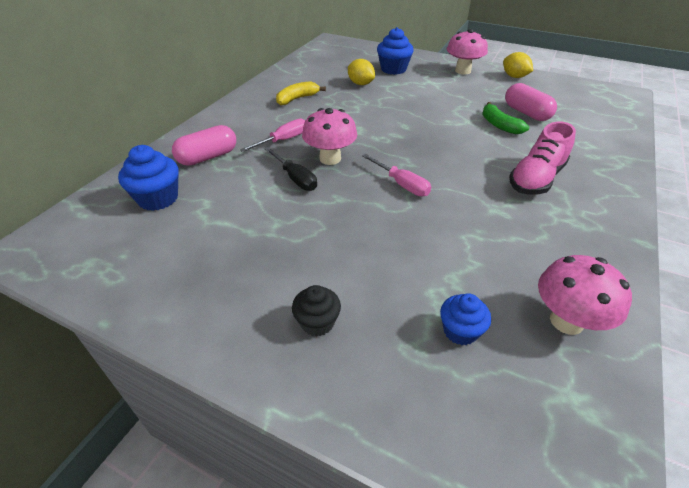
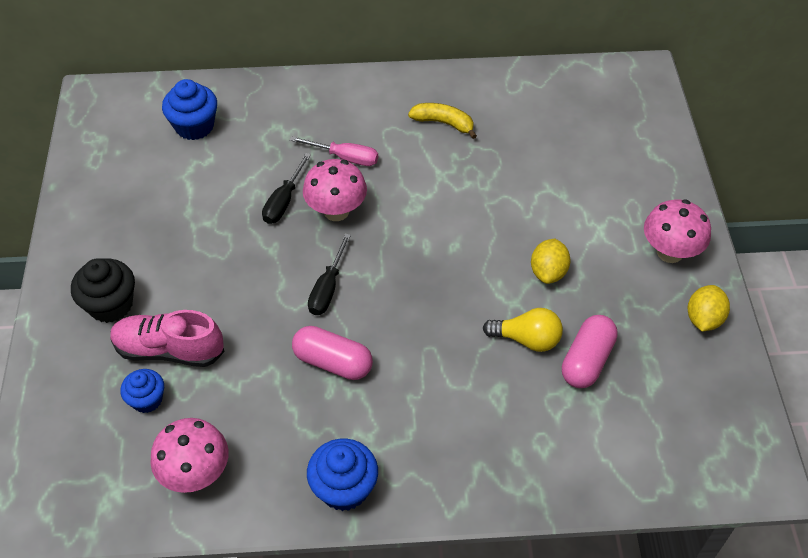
camera: 60 degrees right, 10 degrees up
pink capsule [172,125,236,166] -> pink capsule moved to [292,326,373,380]
black cupcake [292,285,341,337] -> black cupcake [71,258,135,323], size x1.54
yellow lemon [348,59,375,85] -> yellow lemon moved to [531,239,571,284]
pink screwdriver [362,154,431,196] -> black screwdriver [308,234,351,315]
blue cupcake [377,27,414,75] -> blue cupcake moved to [307,438,378,511]
green banana [482,102,529,134] -> yellow light bulb [483,308,563,352]
pink shoe [509,121,576,194] -> pink shoe moved to [110,310,224,367]

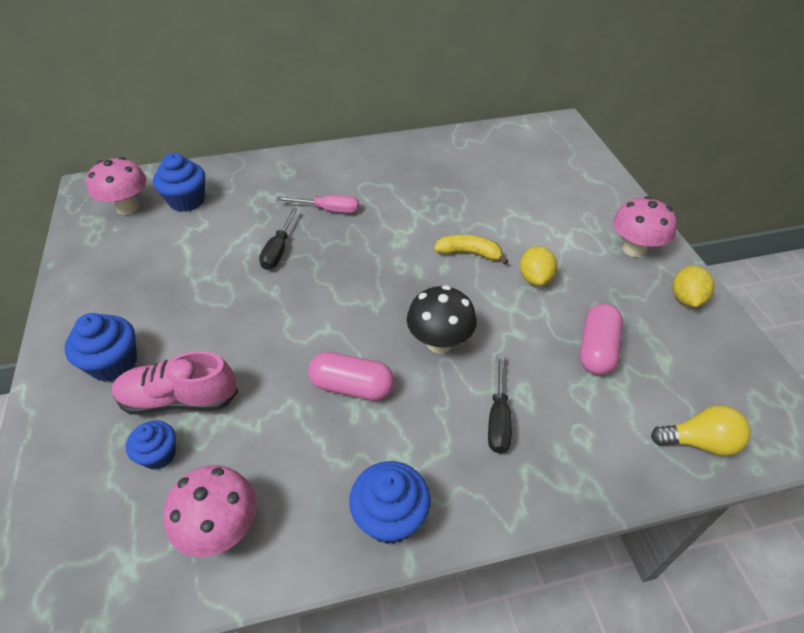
camera: 10 degrees left, 5 degrees down
black cupcake [71,258,135,323] -> blue cupcake [65,313,137,382]
pink mushroom [303,159,367,221] -> pink mushroom moved to [86,157,147,215]
black screwdriver [308,234,351,315] -> black screwdriver moved to [488,355,512,453]
yellow banana [408,103,477,139] -> yellow banana moved to [434,235,508,265]
yellow light bulb [483,308,563,352] -> yellow light bulb moved to [651,405,751,456]
none -> black mushroom [407,285,477,353]

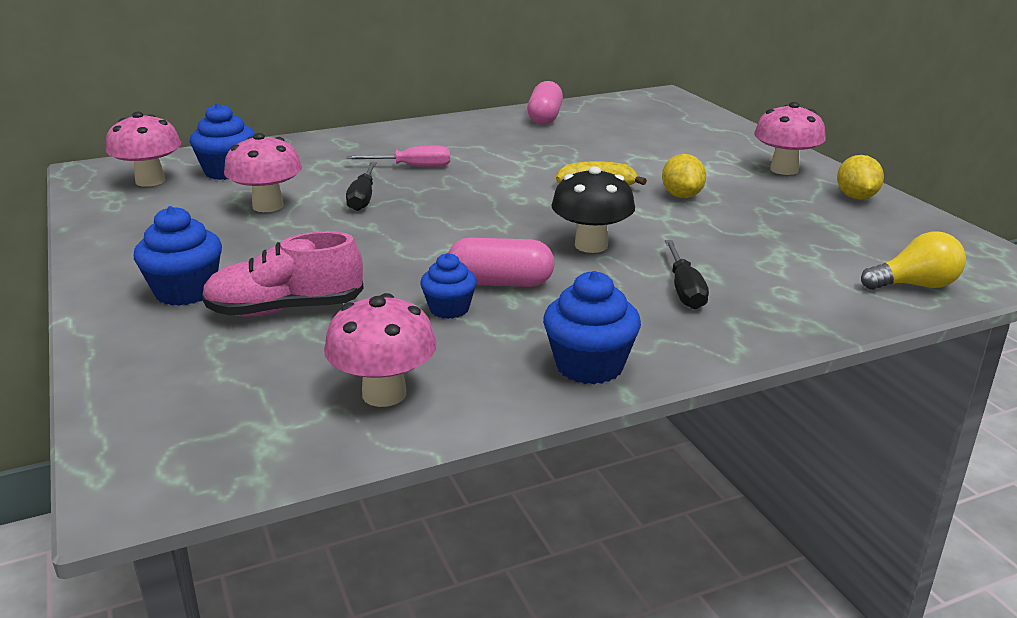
camera: 10 degrees left, 20 degrees down
blue cupcake [126,420,176,470] -> blue cupcake moved to [420,253,477,319]
pink capsule [580,304,623,375] -> pink capsule moved to [527,81,563,125]
none -> pink mushroom [224,133,302,212]

